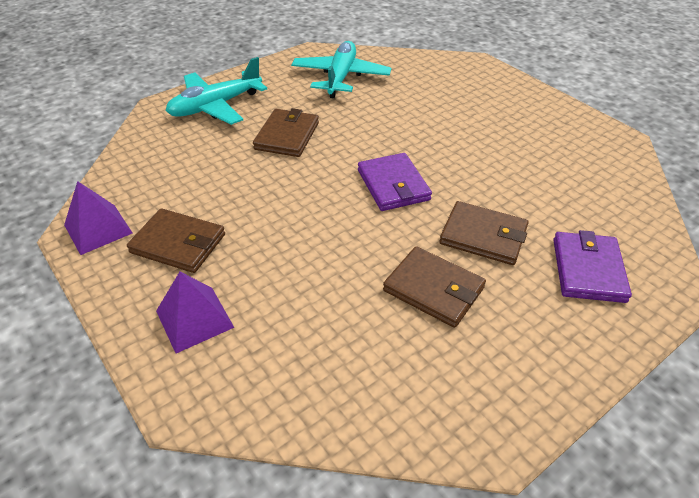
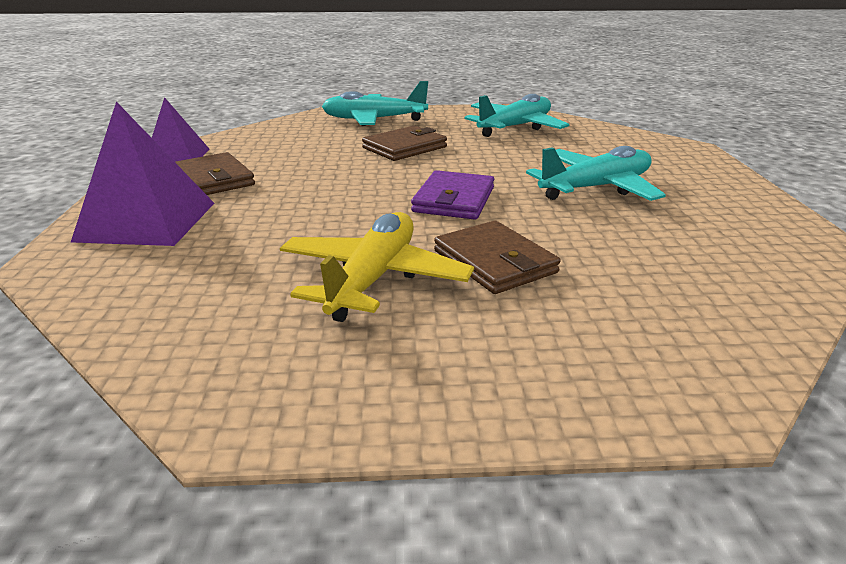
camera: 35 degrees right, 15 degrees down
purple pyramid [156,272,234,353] -> purple pyramid [71,101,214,246], size x1.57
brown wallet [383,246,486,328] -> yellow plane [280,212,474,322]
purple wallet [553,230,632,303] -> none
none -> turquoise plane [526,146,666,201]

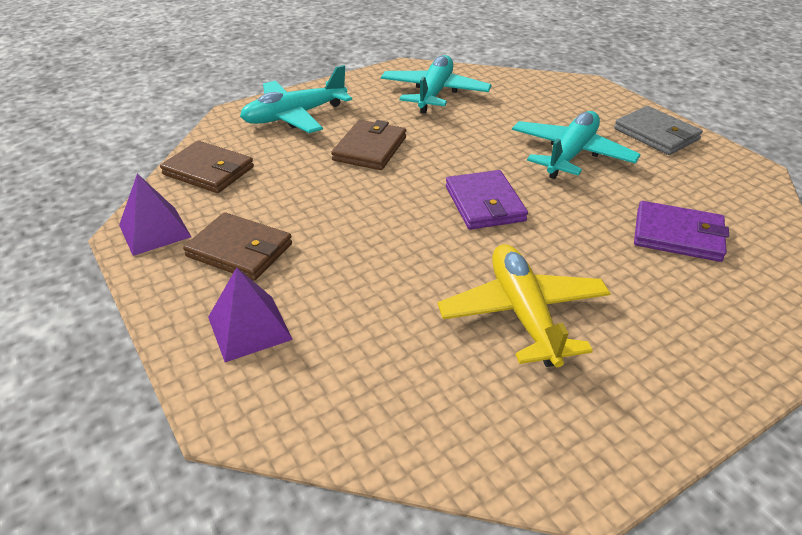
camera: 30 degrees left, 10 degrees up
purple pyramid [71,101,214,246] -> purple pyramid [208,267,293,362], size x0.64
brown wallet [434,221,561,294] -> brown wallet moved to [160,141,254,193]
none -> grey wallet [614,106,703,155]
none -> purple wallet [634,201,729,262]

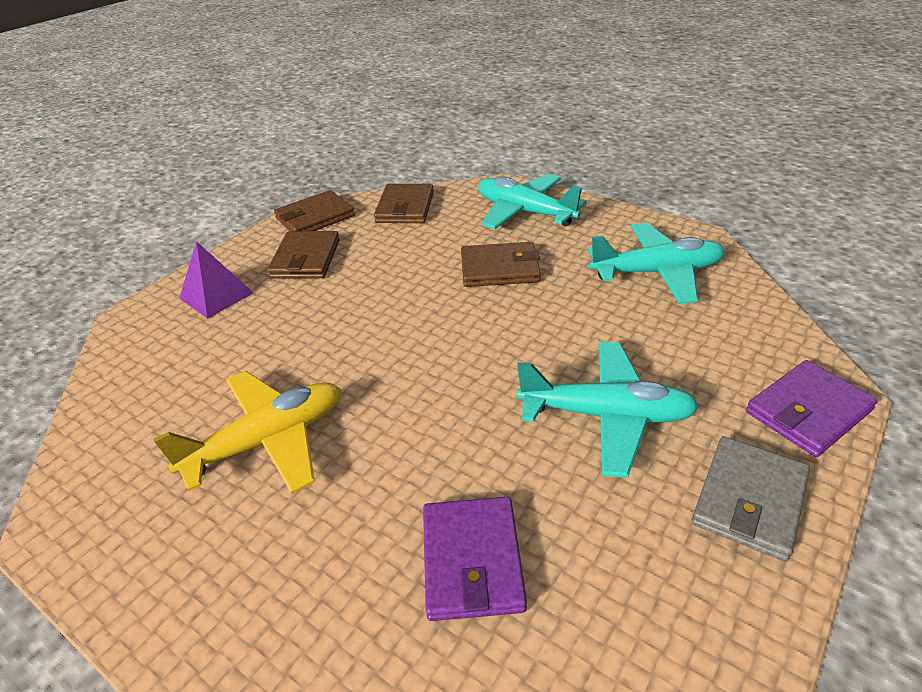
camera: 70 degrees right, 0 degrees up
purple pyramid [119,173,191,256] -> brown wallet [274,190,355,231]
purple wallet [446,170,528,230] -> purple wallet moved to [746,360,878,457]

